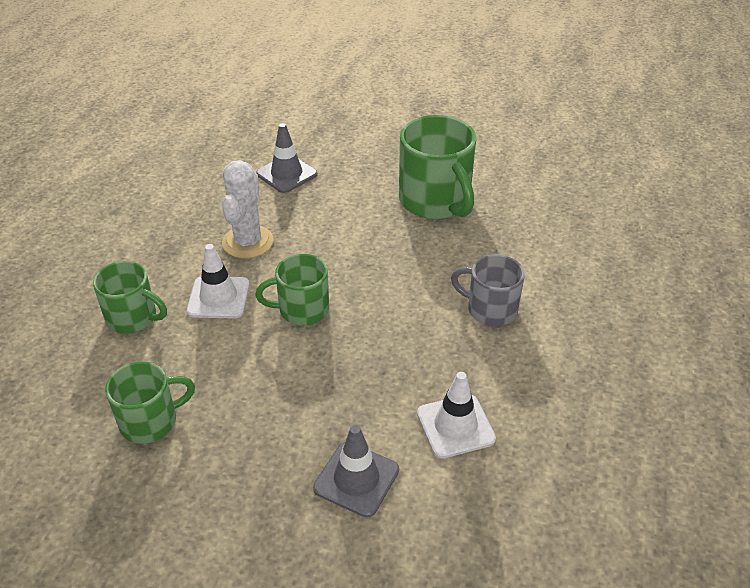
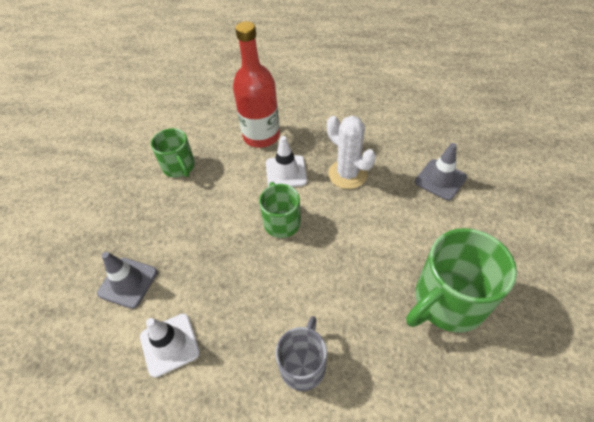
camera: 85 degrees right, 10 degrees up
green mug [93,261,167,334] -> red bottle [233,21,280,148]
white cactus [222,160,274,259] -> white cactus turned 45 degrees clockwise [327,116,376,189]

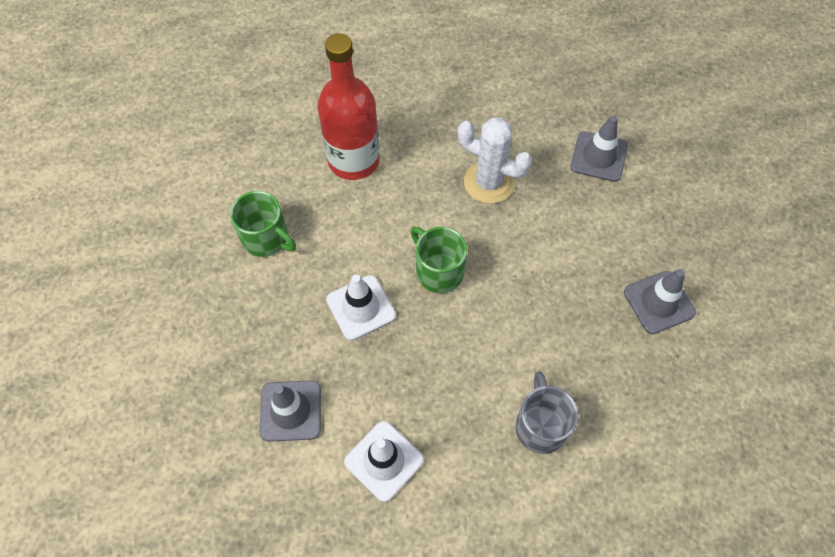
camera: 25 degrees left, 10 degrees up
white traffic cone [266,136,307,187] -> white traffic cone moved to [326,274,396,341]
green mug [406,228,517,333] -> grey traffic cone [624,269,696,334]

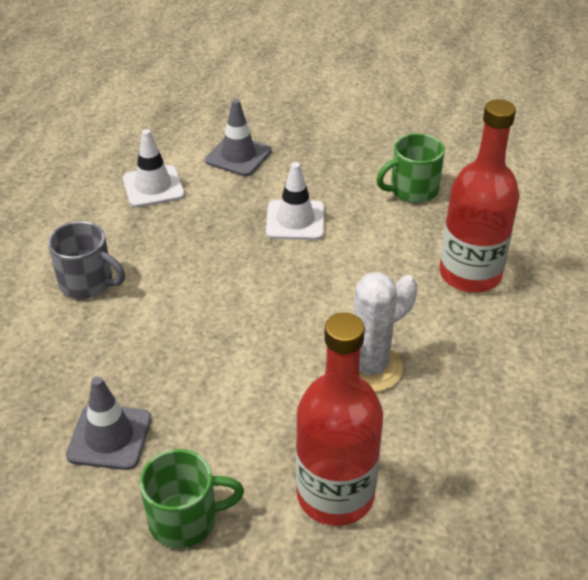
camera: 120 degrees right, 20 degrees down
green mug [411,227,467,293] -> green mug moved to [139,449,244,548]
grey traffic cone [571,115,628,182] -> red bottle [296,313,383,526]

